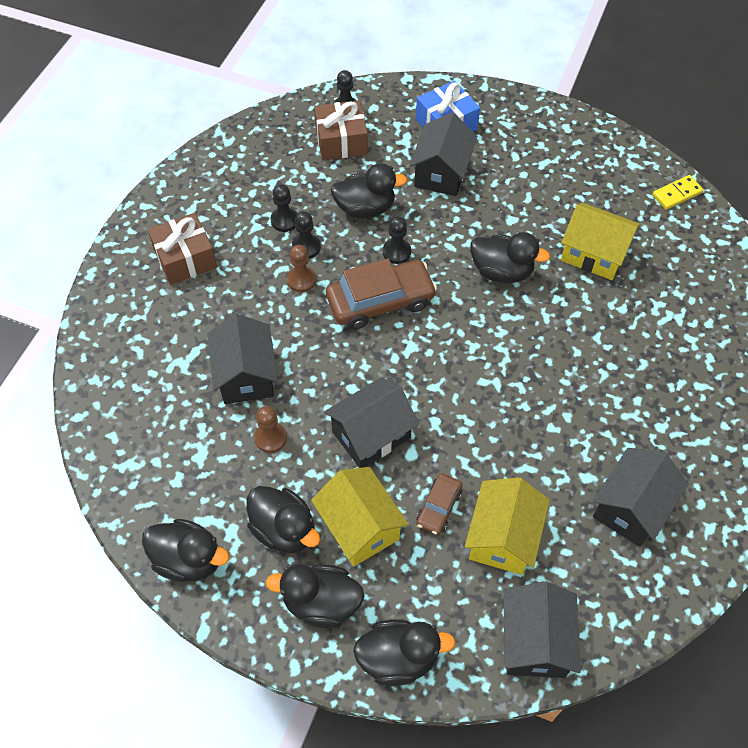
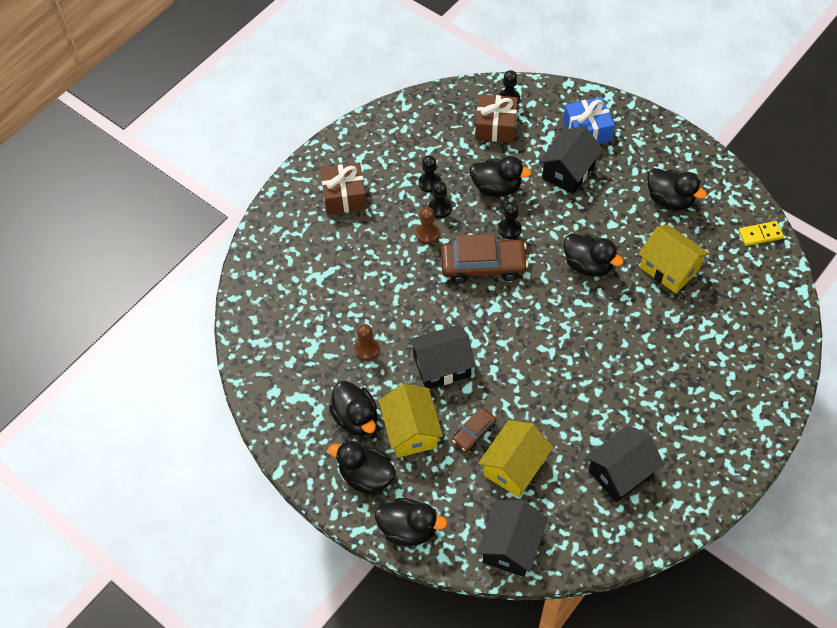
camera: 20 degrees right, 0 degrees up
black duck [142,519,230,582] -> black duck moved to [647,168,707,210]
black house [207,313,278,404] -> none

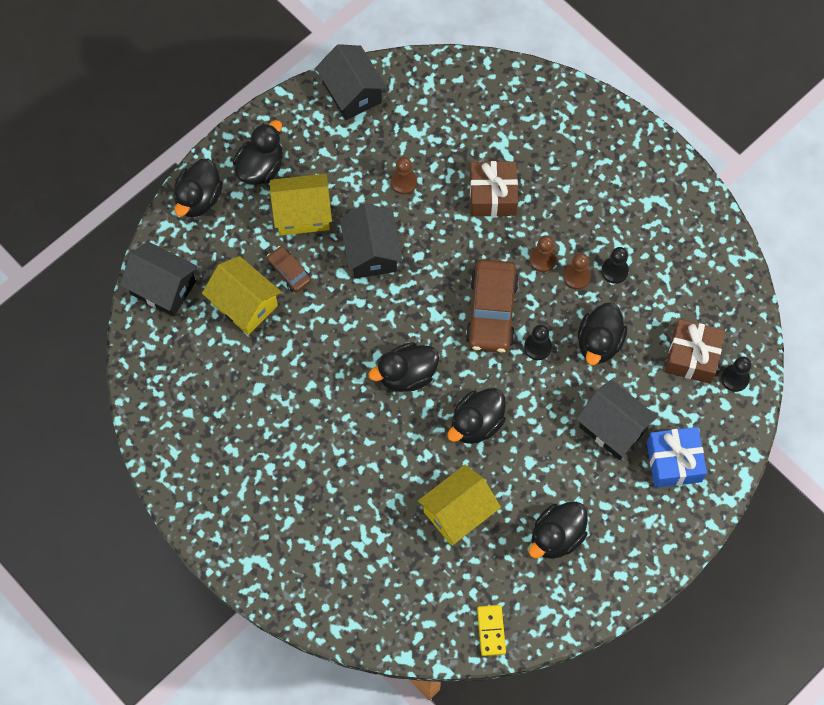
camera: 95 degrees right, 10 degrees up
brown gift [320,163,366,214] -> brown gift moved to [470,161,518,217]
black duck [329,381,377,436] -> black duck moved to [368,342,439,392]
black pawn [428,181,451,218] -> brown pawn [563,253,591,290]
black house [586,425,664,502] -> black house moved to [316,44,387,120]

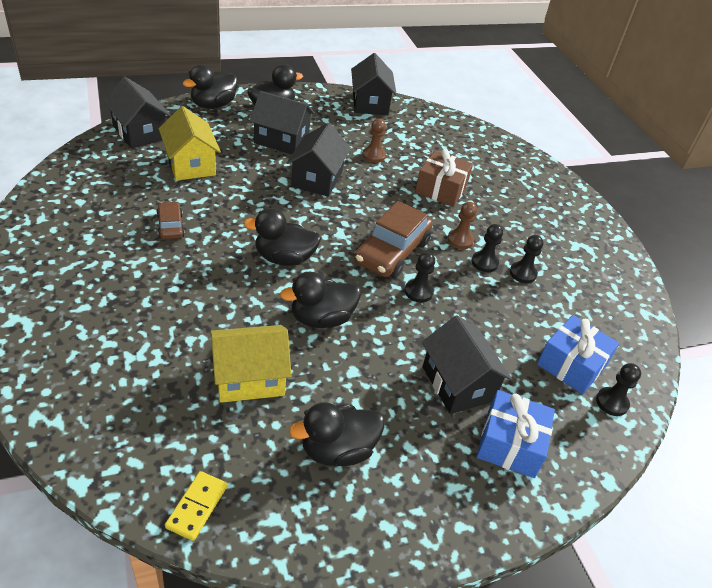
camera: 20 degrees right, 25 degrees down
brown car [267,246,311,293] -> brown car moved to [156,201,185,239]
yellow house [270,174,332,236] -> black house [250,91,315,154]
brown pawn [563,253,591,290] -> black pawn [472,224,503,272]
black duck [578,303,627,365] -> none
brown gift [665,319,725,383] -> blue gift [537,315,619,394]

